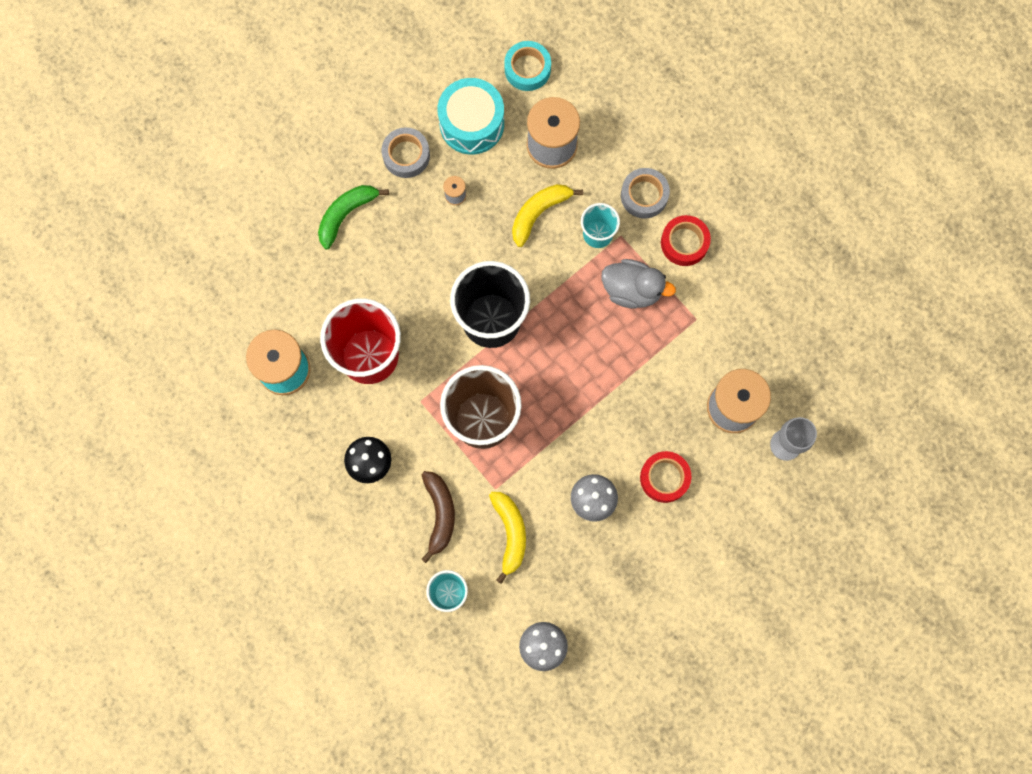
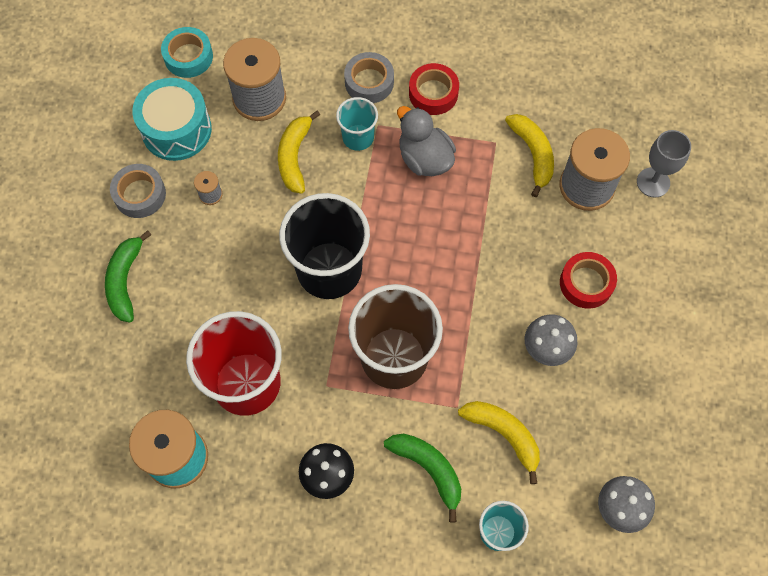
camera: 40 degrees left, 10 degrees down
brown banana [421,471,455,563] -> green banana [384,433,461,522]
grey duck [601,259,676,309] -> grey duck turned 105 degrees counterclockwise [397,106,456,176]
none -> yellow banana [505,114,554,197]

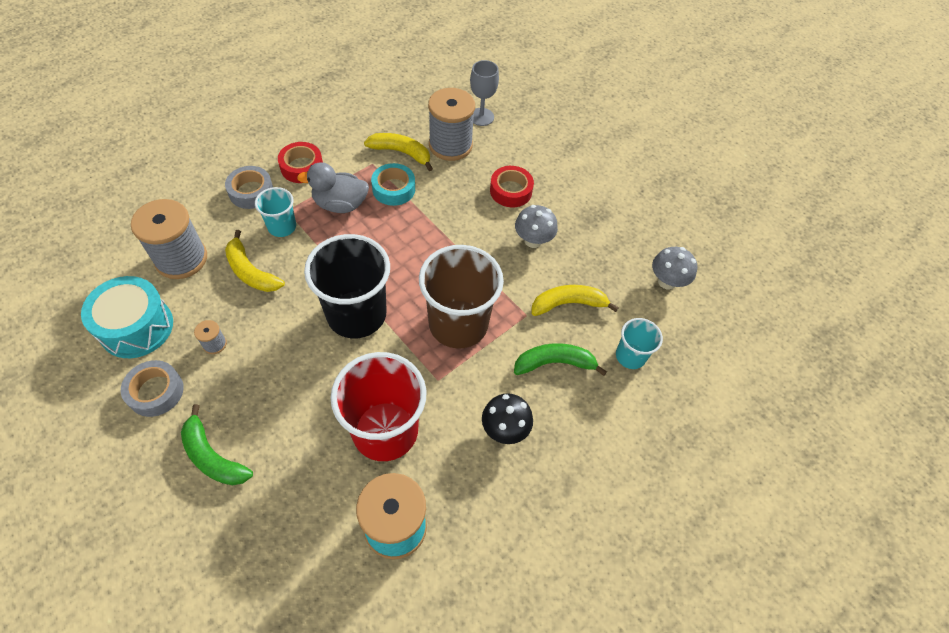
camera: 55 degrees left, 10 degrees down
turquoise tape [161,27,213,78] -> turquoise tape moved to [371,163,415,206]

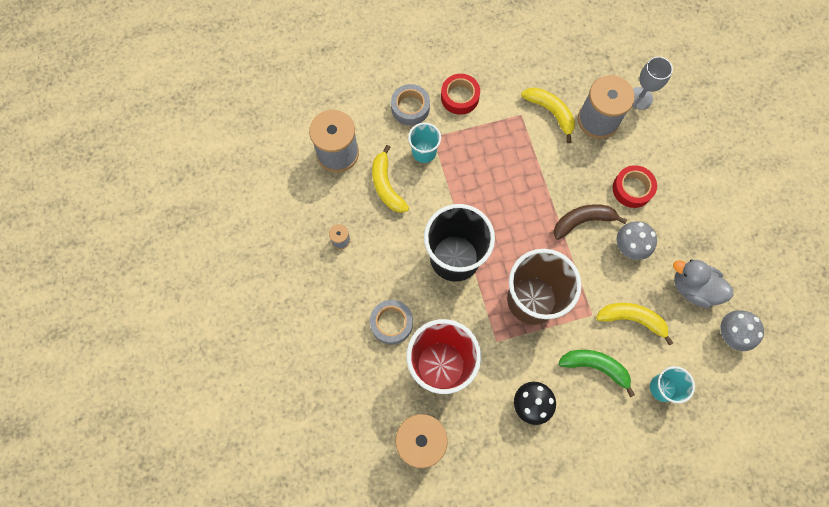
camera: 30 degrees right, 15 degrees up
turquoise drum [81,276,173,358] -> none
grey tape [121,360,184,417] -> grey tape moved to [370,300,413,345]
green banana [181,404,253,485] -> none
grey duck [297,162,369,213] -> grey duck moved to [673,259,733,308]
turquoise tape [371,163,415,206] -> none
none -> brown banana [553,204,627,240]

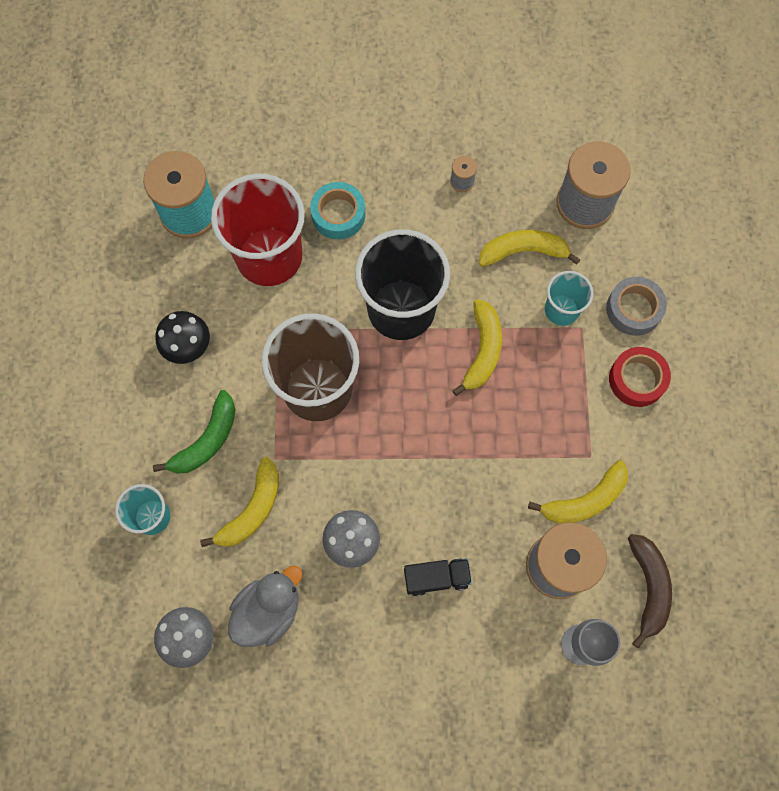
camera: 105 degrees right, 0 degrees up
grey tape [370,300,413,345] -> turquoise tape [310,182,365,239]
brown banana [553,204,627,240] -> brown banana moved to [628,534,672,649]
red tape [613,165,657,208] -> black truck [404,558,472,596]
none -> yellow banana [452,299,502,396]

